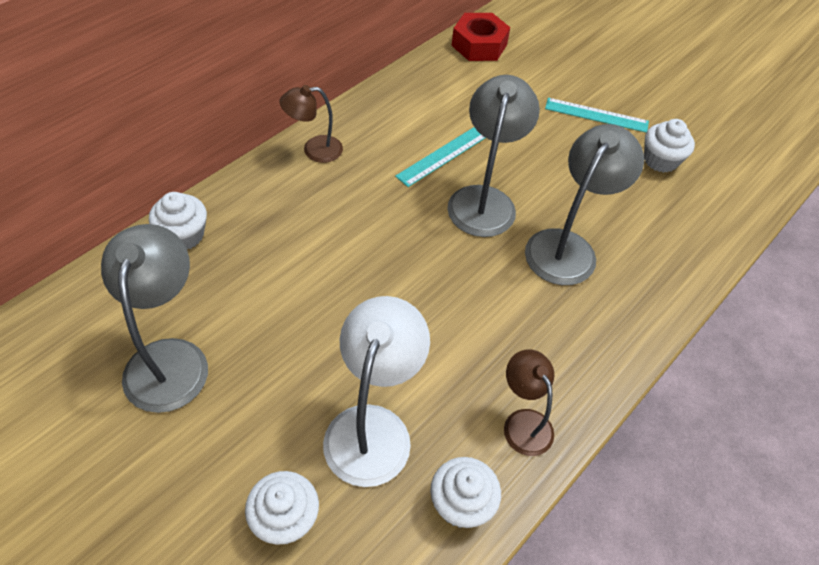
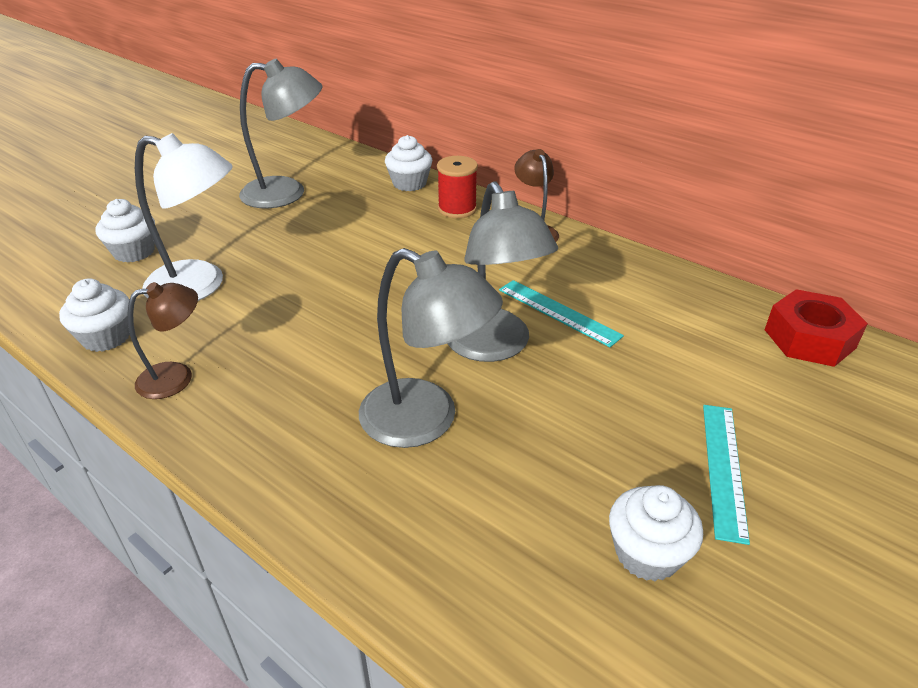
camera: 90 degrees right, 15 degrees down
grey lamp [447,75,540,237] -> grey lamp turned 60 degrees clockwise [447,181,558,362]
none -> red spool [437,156,478,218]

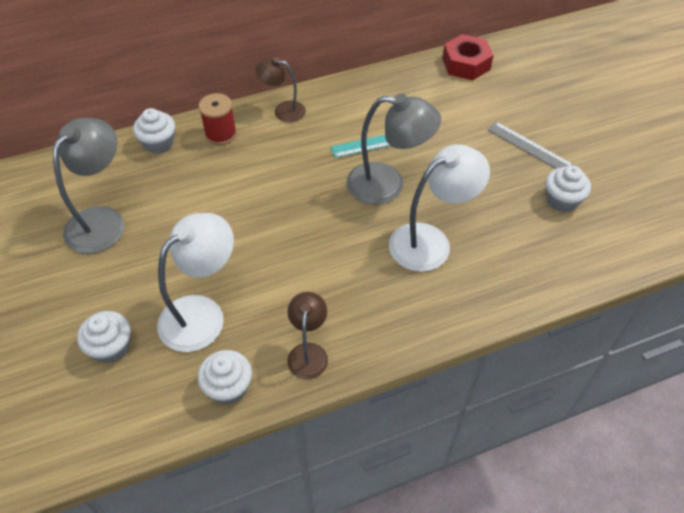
camera: 60 degrees left, 15 degrees up
grey lamp [359,248,503,448] -> white lamp [389,145,490,272]
turquoise ruler [703,405,750,545] -> grey ruler [488,122,574,169]

